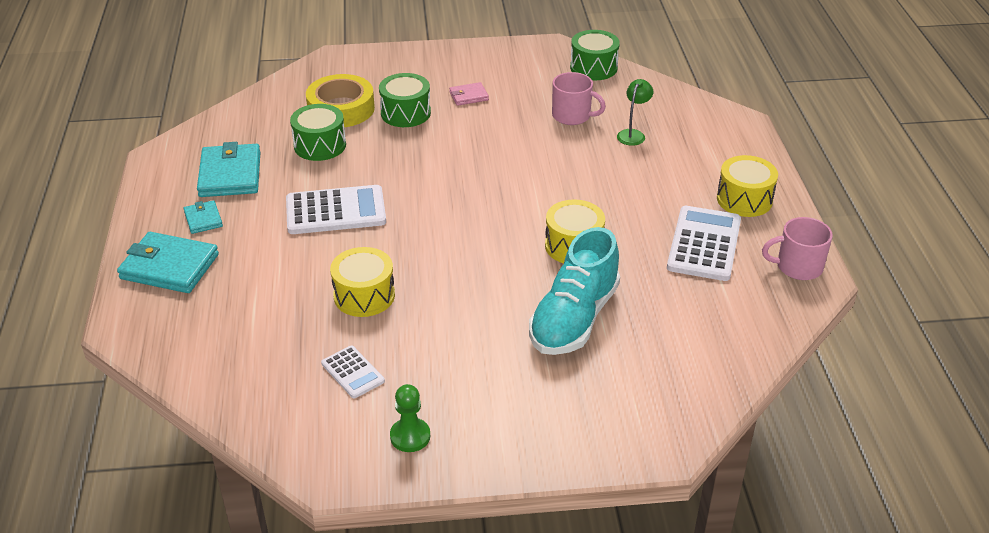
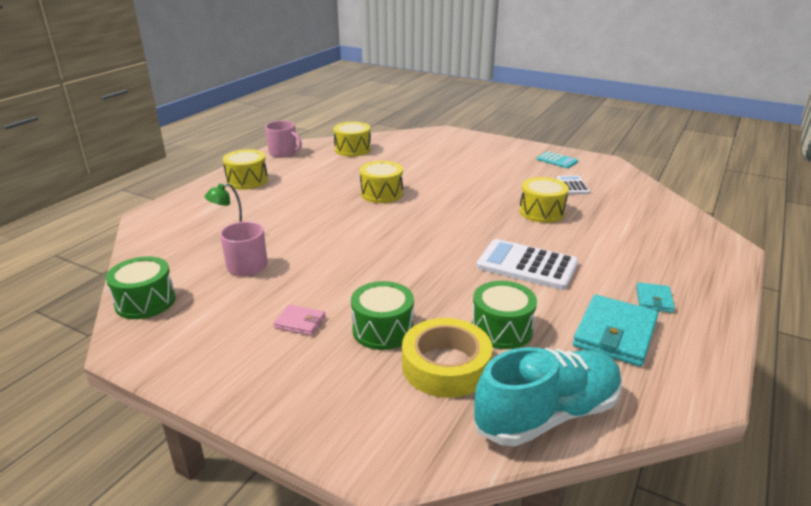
camera: 145 degrees left, 10 degrees down
turquoise wallet [117,232,219,293] -> none
green pawn [390,384,430,452] -> turquoise calculator [537,151,578,168]
turquoise shoe [529,227,620,355] -> turquoise shoe moved to [474,347,622,446]
white calculator [667,206,741,281] -> none
none -> yellow drum [333,122,371,157]

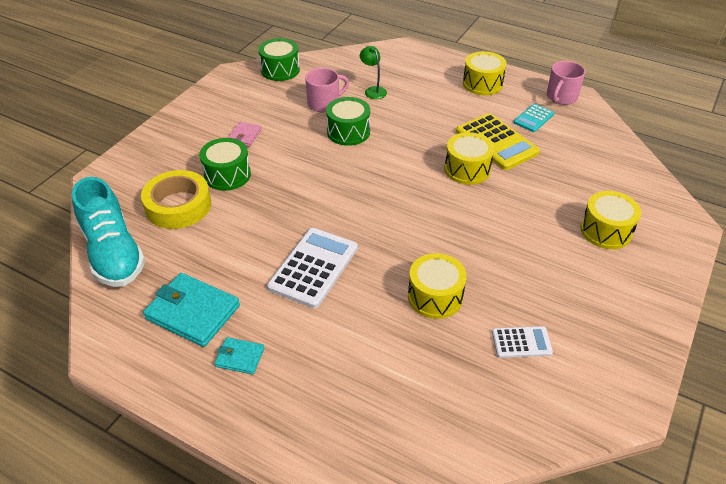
camera: 90 degrees right, 15 degrees up
yellow drum [333,122,371,157] -> yellow drum moved to [580,191,641,249]
green drum [472,281,537,349] -> green drum moved to [326,97,370,146]
turquoise calculator [537,151,578,168] -> turquoise calculator moved to [513,104,554,132]
none -> yellow calculator [456,113,540,170]

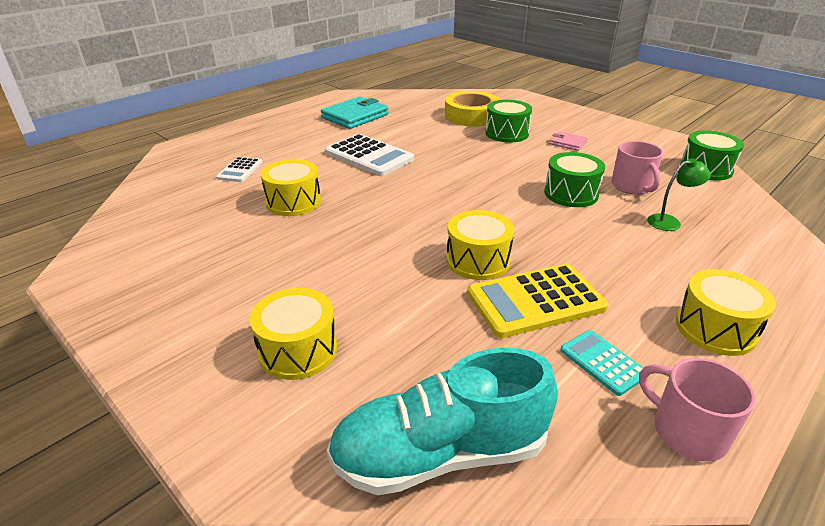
camera: 105 degrees right, 10 degrees down
turquoise shoe [72,177,145,287] -> turquoise shoe moved to [327,348,558,495]
turquoise wallet [214,337,264,375] -> none
white calculator [492,326,553,358] -> white calculator moved to [216,157,262,182]

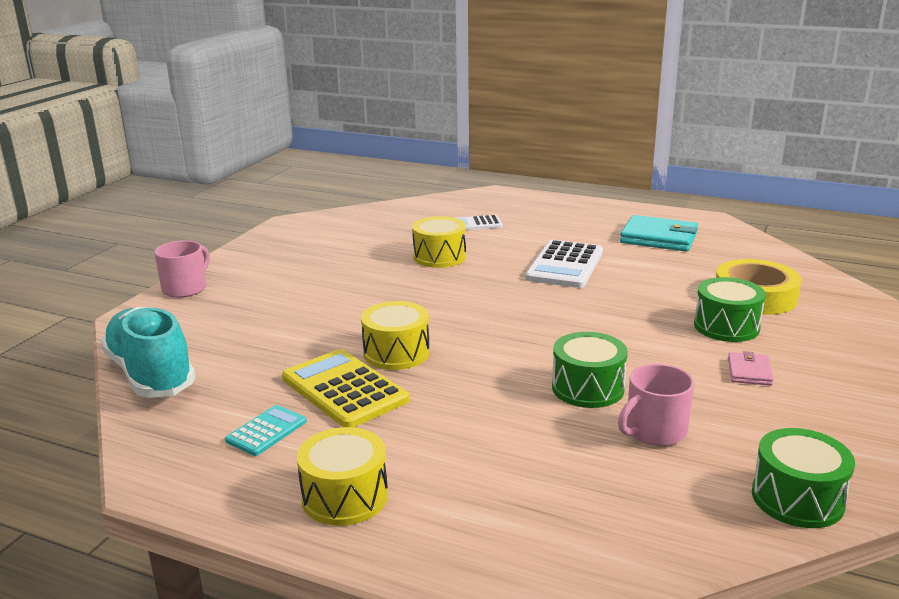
camera: 70 degrees right, 10 degrees down
yellow drum [250,288,337,380] -> none
pink mug [639,358,756,462] -> pink mug moved to [154,240,210,298]
green lamp [647,158,711,231] -> none

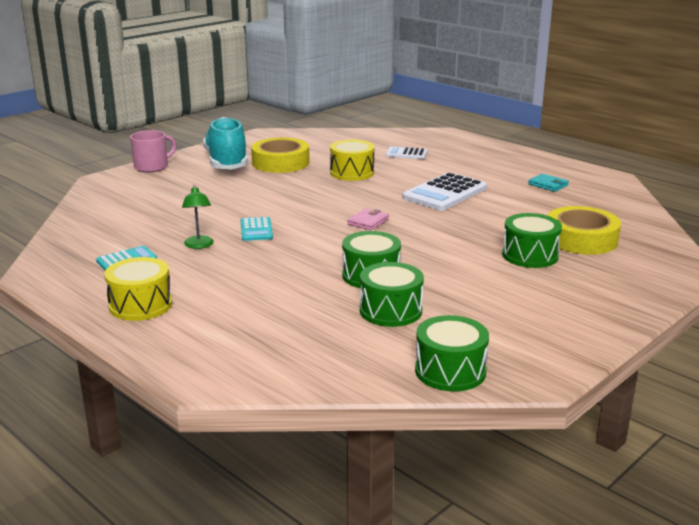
camera: 20 degrees right, 0 degrees up
turquoise shoe [101,307,196,398] -> turquoise shoe moved to [203,117,248,170]
yellow calculator [282,349,409,428] -> green lamp [182,185,214,249]
yellow drum [361,301,430,370] -> turquoise calculator [241,217,273,241]
pink mug [618,364,694,446] -> green drum [360,262,424,327]
turquoise wallet [620,215,698,252] -> turquoise wallet [528,174,569,192], size x0.52
pink wallet [728,351,774,386] -> pink wallet moved to [348,209,389,230]
none -> yellow tape [251,138,309,173]

